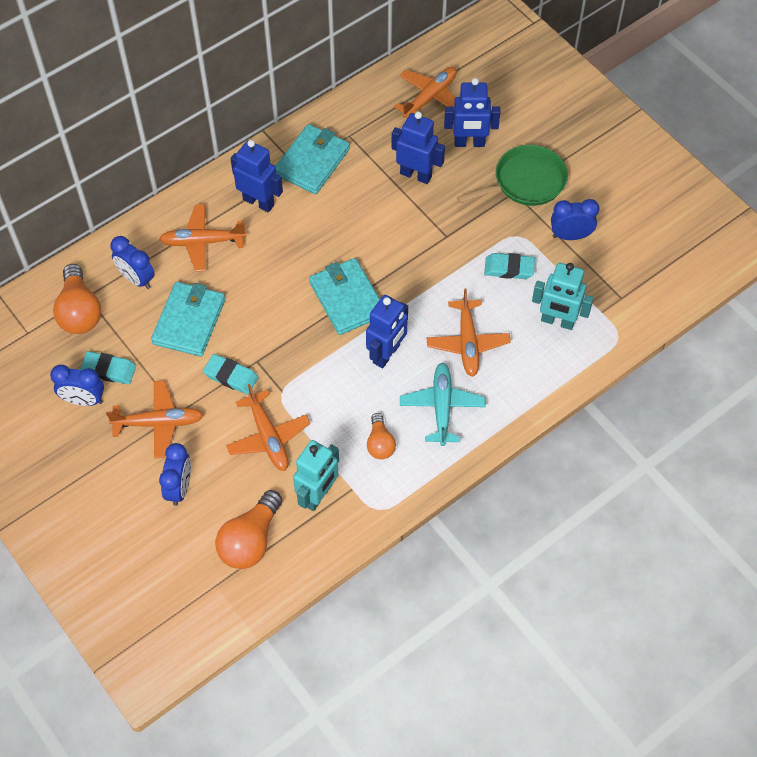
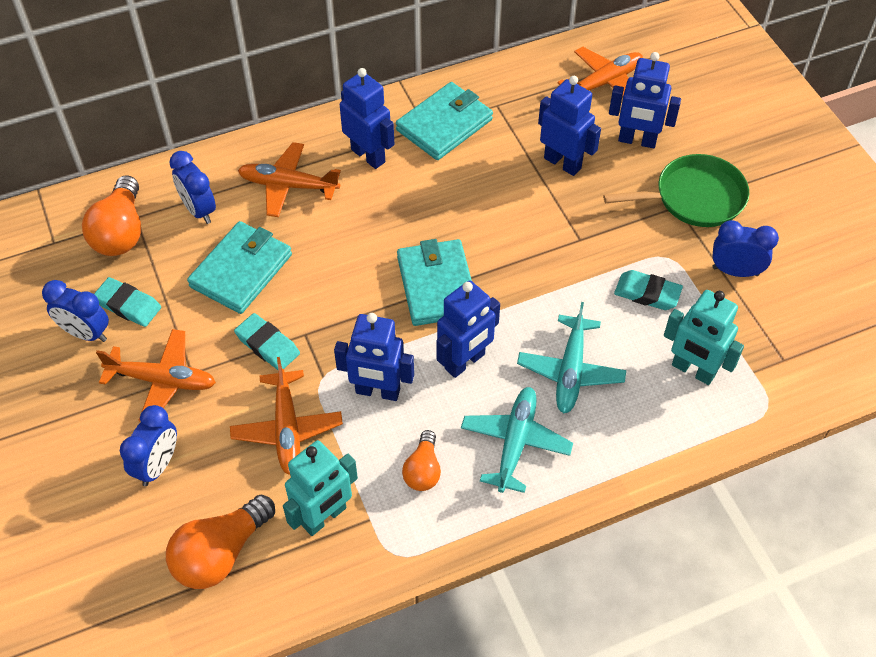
camera: 15 degrees right, 5 degrees down
orange plane [426,289,511,377] -> turquoise plane [517,302,626,413]
none -> blue robot [334,313,414,401]

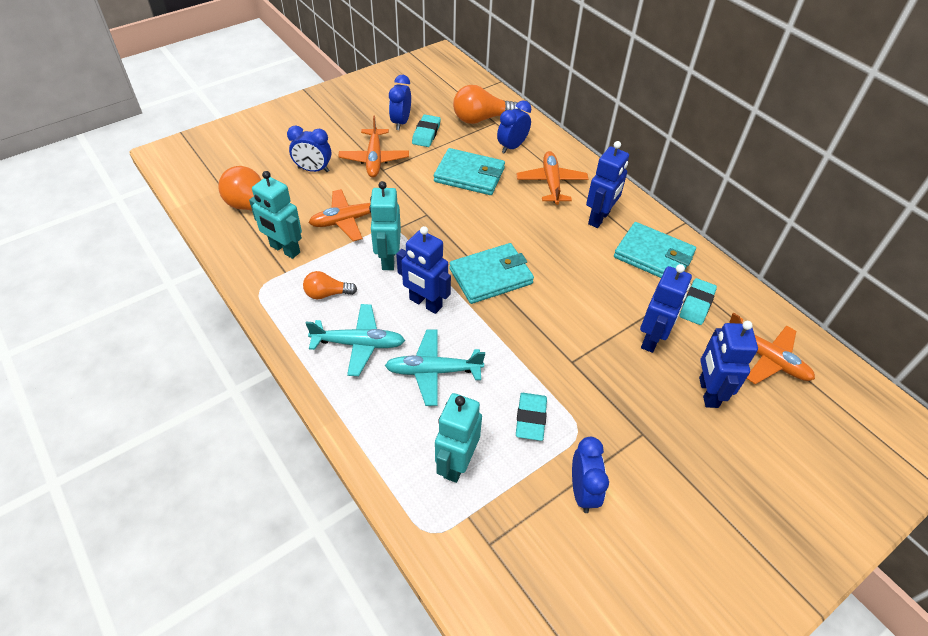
camera: 75 degrees right, 5 degrees down
turquoise eraser [234,313,300,370] -> turquoise eraser moved to [679,278,717,325]
blue robot [334,313,414,401] -> turquoise robot [369,181,401,270]
green pan [603,154,749,227] -> none

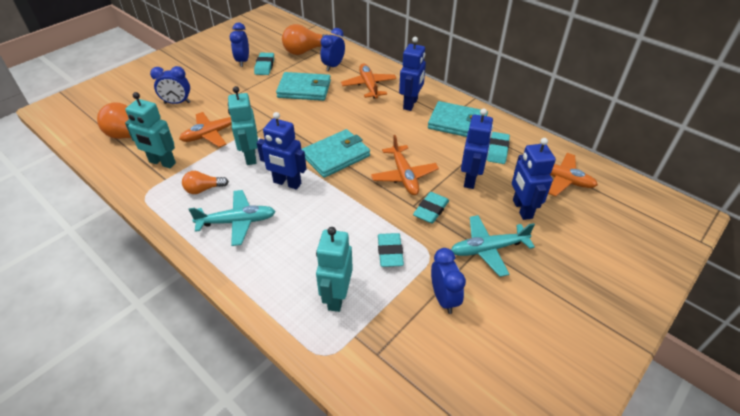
camera: 10 degrees left, 5 degrees down
orange plane [338,116,409,177] -> orange plane moved to [371,135,439,195]
turquoise plane [385,330,485,406] -> turquoise plane moved to [451,215,535,277]
none -> turquoise eraser [413,192,449,223]

